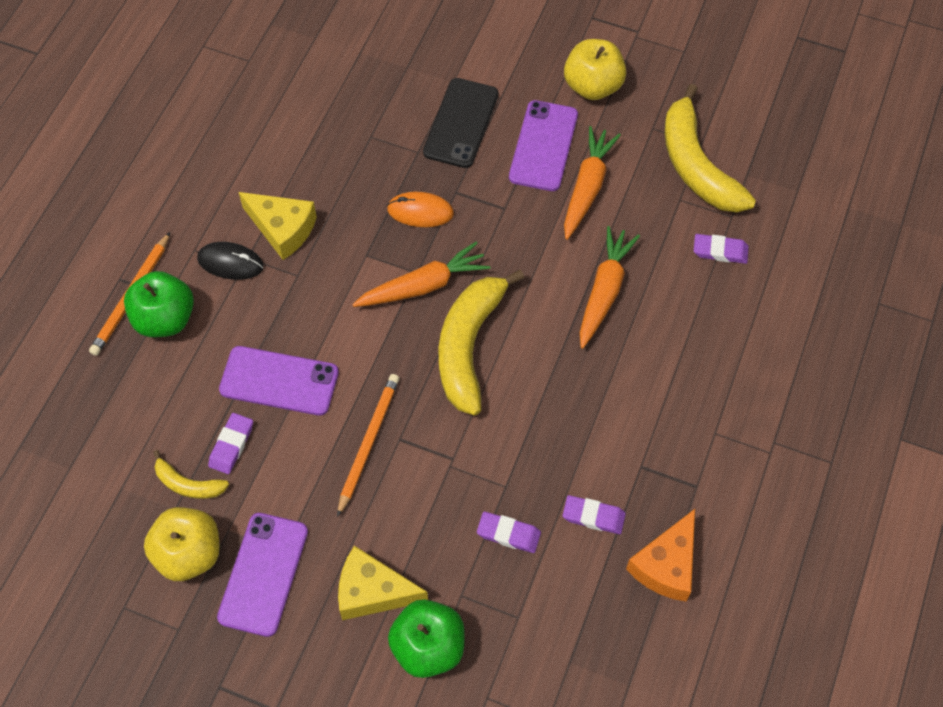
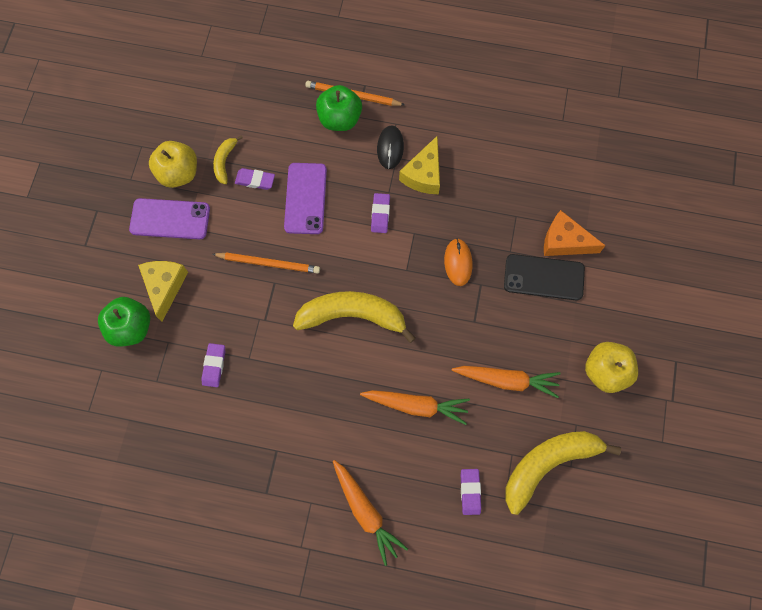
camera: 80 degrees right, 10 degrees up
orange carrot [352,242,490,307] -> orange carrot moved to [333,460,408,566]
purple phone [509,100,578,191] -> none
purple eraser [563,495,626,534] -> purple eraser moved to [371,193,390,233]
orange cheese [626,509,695,602] -> orange cheese moved to [544,210,606,256]

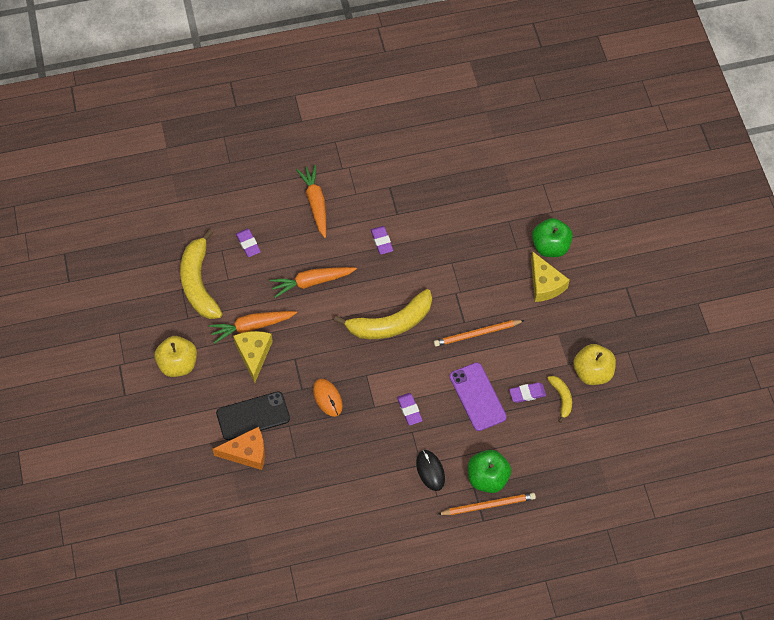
camera: 155 degrees right, 10 degrees down
purple phone [129,198,210,239] -> none
purple eraser [201,343,225,387] -> purple eraser moved to [371,226,393,254]
orange carrot [333,460,408,566] -> orange carrot turned 45 degrees clockwise [296,165,326,238]
yellow cheese [399,136,440,194] -> yellow cheese moved to [233,331,273,383]
yellow banana [505,431,621,515] -> yellow banana turned 135 degrees clockwise [180,229,223,319]

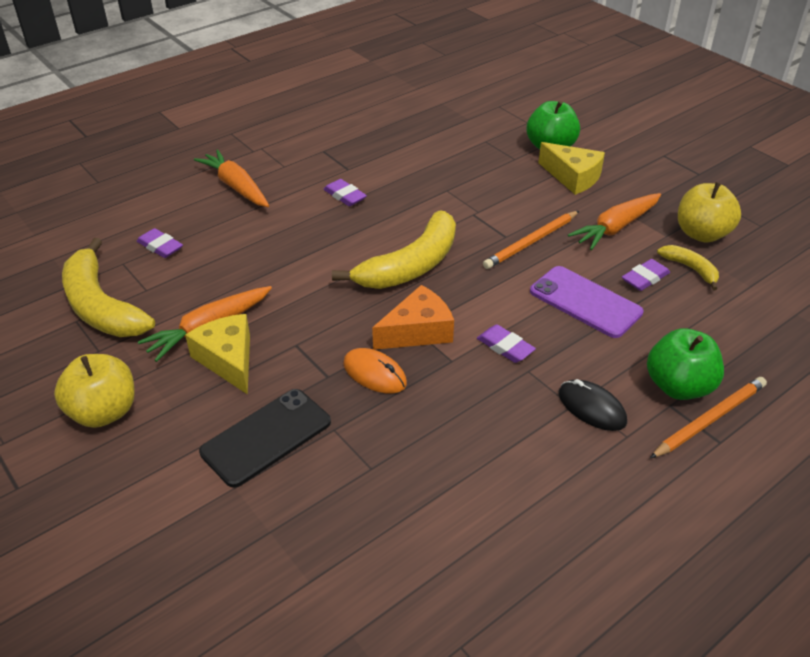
camera: 25 degrees left, 20 degrees down
orange cheese [213,427,265,470] -> orange cheese moved to [372,285,454,350]
orange carrot [270,267,357,298] -> orange carrot moved to [568,193,661,250]

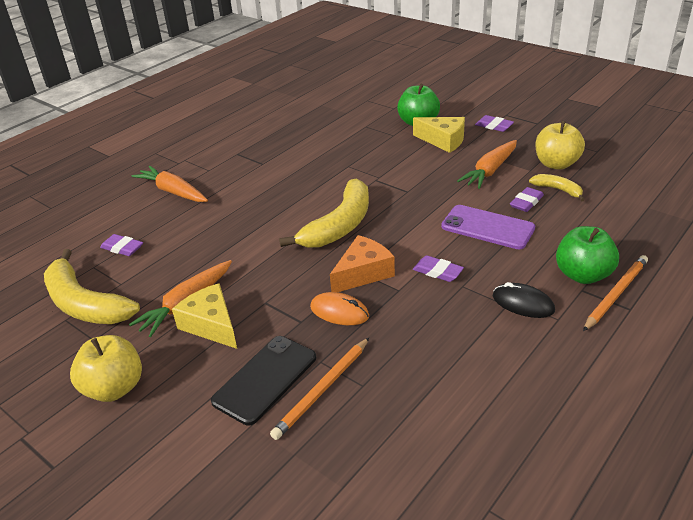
camera: 10 degrees left, 5 degrees down
purple eraser [323,179,367,206] -> purple eraser moved to [475,115,514,132]
orange pencil [483,211,579,269] -> orange pencil moved to [270,338,369,440]

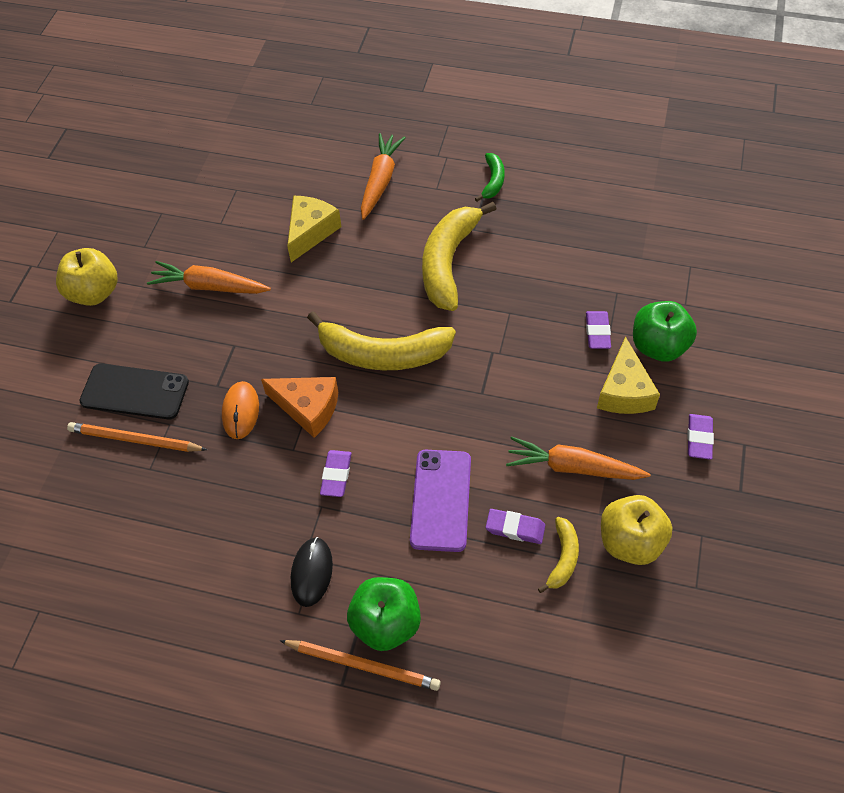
camera: 65 degrees right, 20 degrees up
yellow banana [44,249,140,324] -> yellow banana moved to [422,202,497,311]
purple eraser [100,234,143,256] -> purple eraser moved to [586,311,611,349]
yellow cheese [172,283,237,349] -> yellow cheese moved to [287,195,342,262]
none -> green banana [475,153,505,202]

